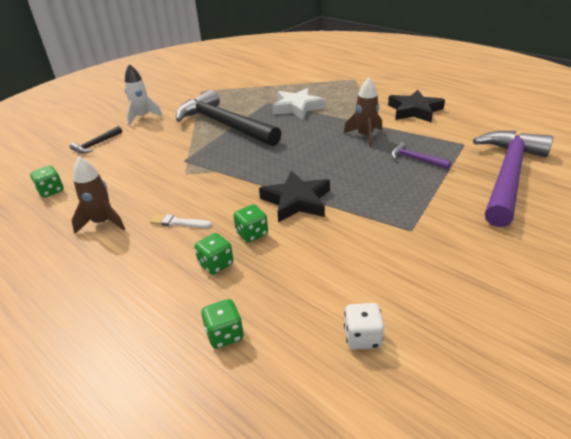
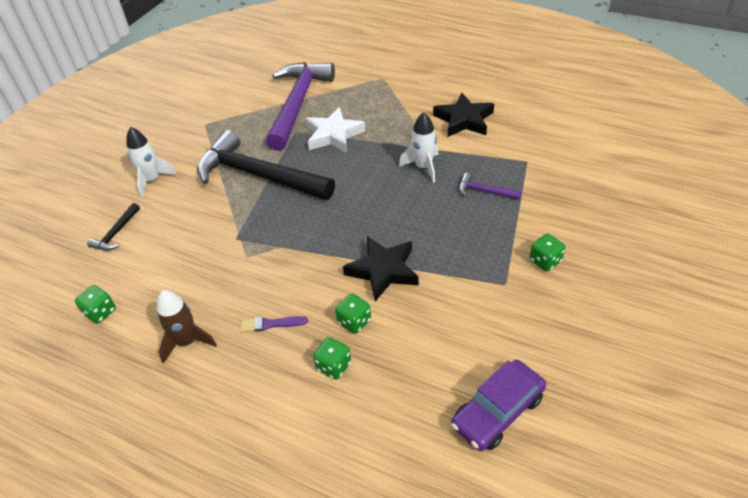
camera: 15 degrees left, 10 degrees up
white brush [150,214,212,228] -> purple brush [240,316,308,332]
green dice [201,299,244,349] -> green dice moved to [530,233,565,271]
brown rocket [344,77,382,148] -> white rocket [399,112,438,183]
white dice [344,303,384,350] -> purple car [451,360,546,451]
purple hammer [473,131,553,227] -> purple hammer moved to [266,62,335,151]

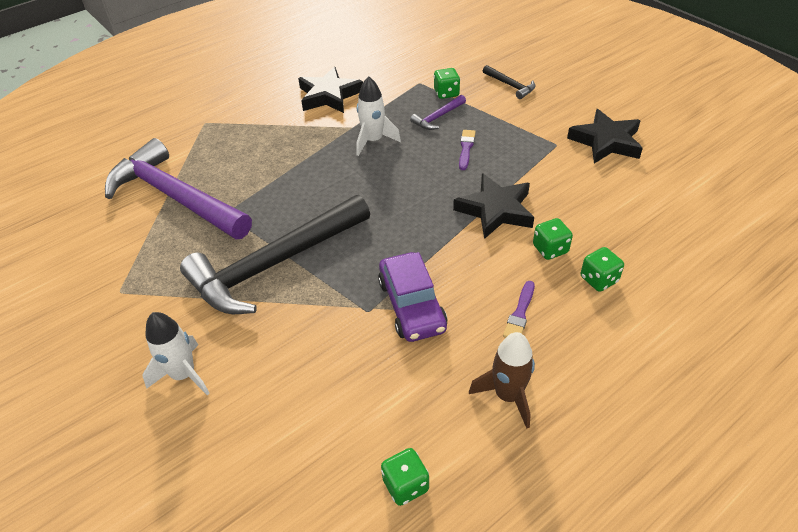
camera: 65 degrees left, 0 degrees up
black hammer [87,203,140,251] -> black hammer moved to [483,65,535,99]
white star [305,107,366,153] -> none
purple car [451,360,546,451] -> purple car moved to [378,252,447,342]
green dice [530,233,565,271] -> green dice moved to [434,68,460,99]
none -> purple brush [459,130,476,170]
none -> black star [567,109,643,164]

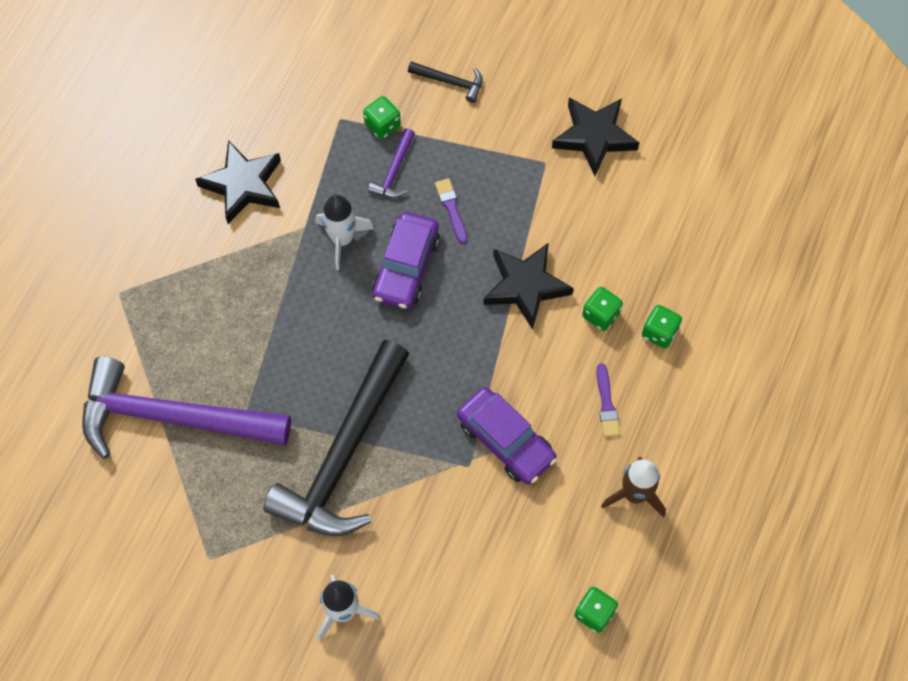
camera: 30 degrees left, 20 degrees up
none -> purple car [372,212,440,309]

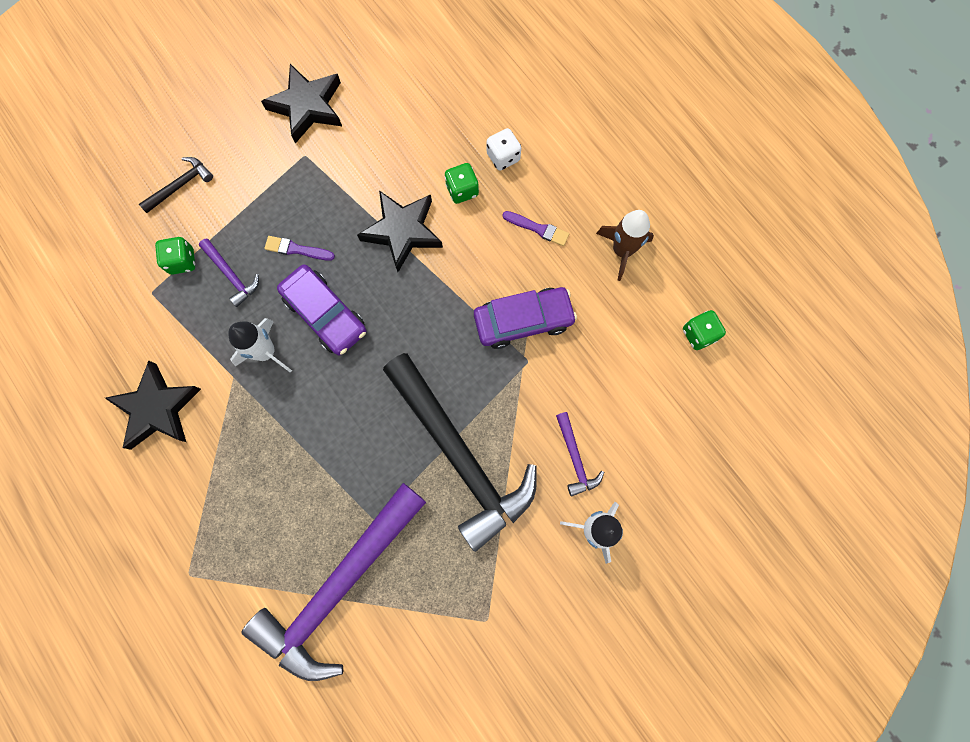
camera: 60 degrees left, 10 degrees up
green dice [642,305,682,348] -> white dice [486,128,521,171]
none -> purple hammer [556,412,604,496]

